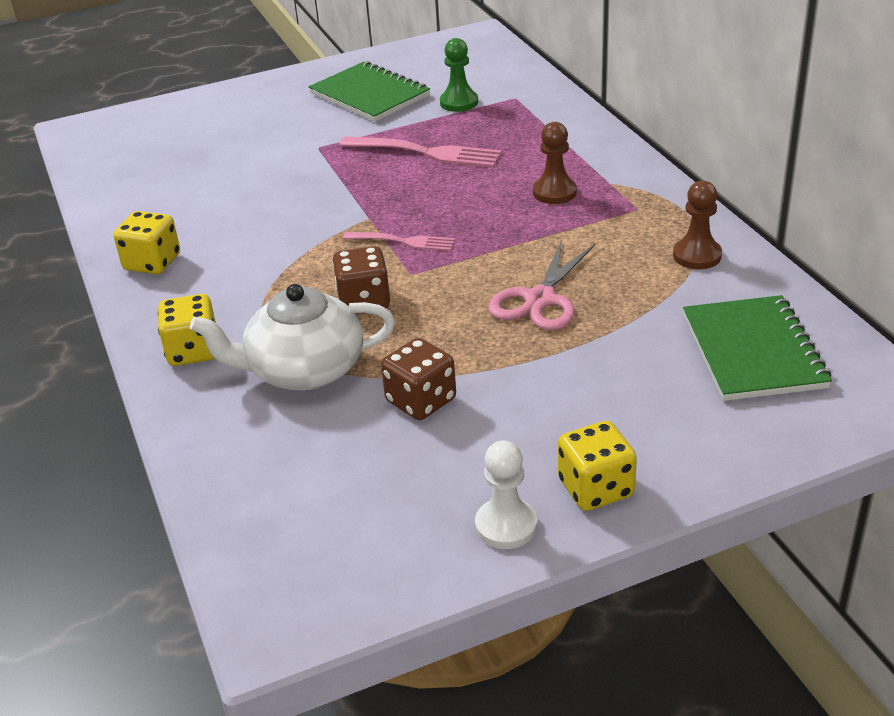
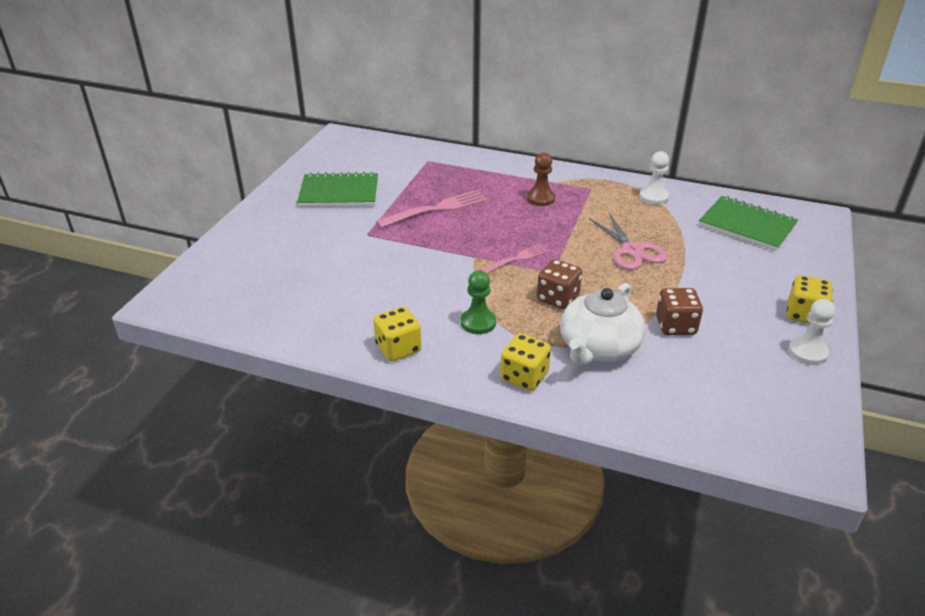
camera: 50 degrees left, 0 degrees up
green pawn [440,38,478,112] -> green pawn moved to [461,270,496,334]
brown pawn [673,181,722,269] -> white pawn [639,151,669,205]

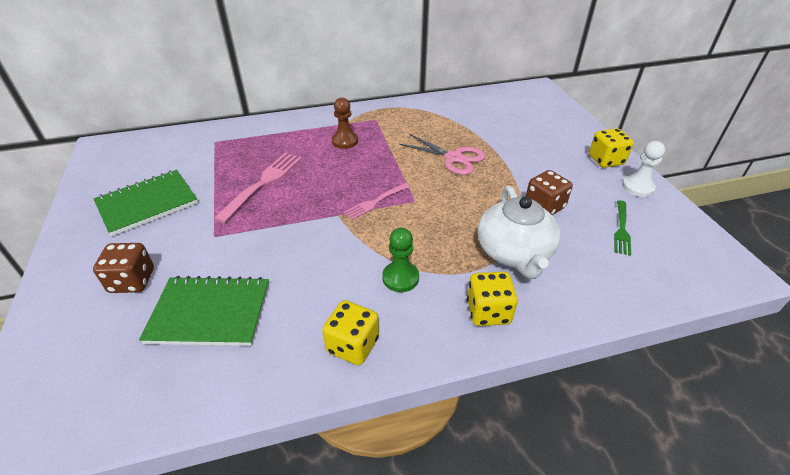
camera: 35 degrees left, 5 degrees up
pink fork [480,244,549,273] -> pink fork turned 150 degrees counterclockwise [344,183,410,220]
brown dice [537,259,582,309] -> brown dice moved to [93,243,154,293]
white pawn [639,151,669,205] -> none
green notebook [699,196,798,251] -> green notebook moved to [139,276,269,346]
none -> green fork [614,200,631,256]

